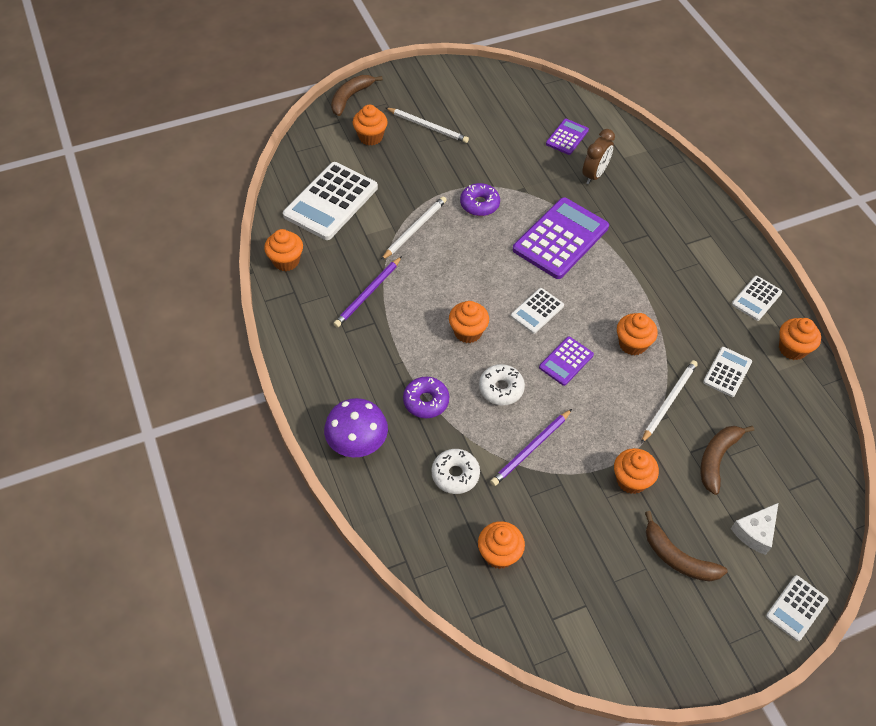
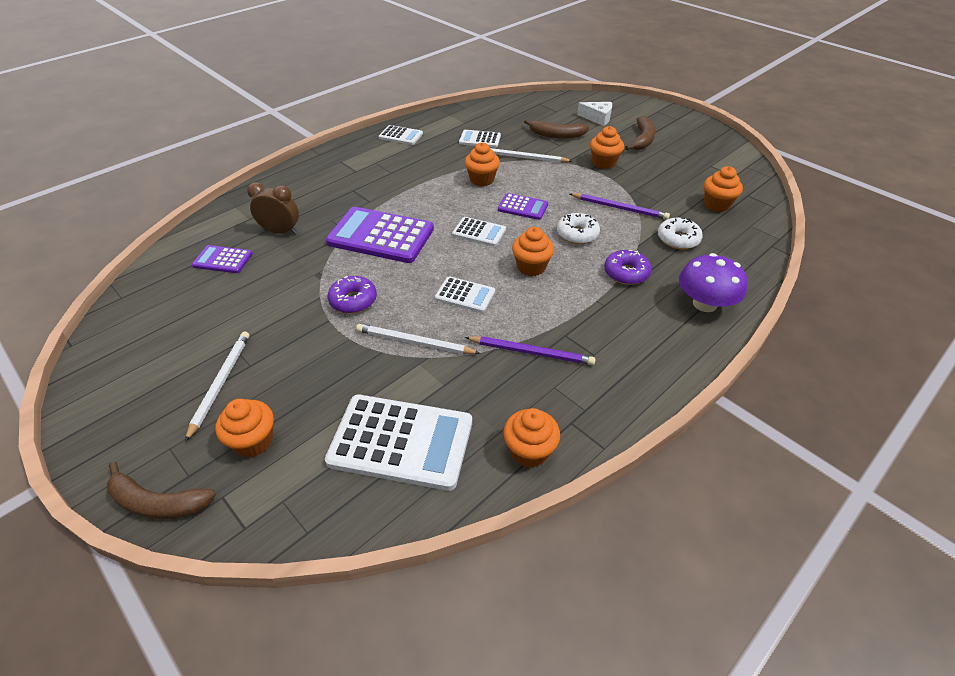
camera: 110 degrees left, 10 degrees down
white calculator [766,575,828,641] -> white calculator moved to [435,276,495,313]
orange cupcake [779,318,821,360] -> none

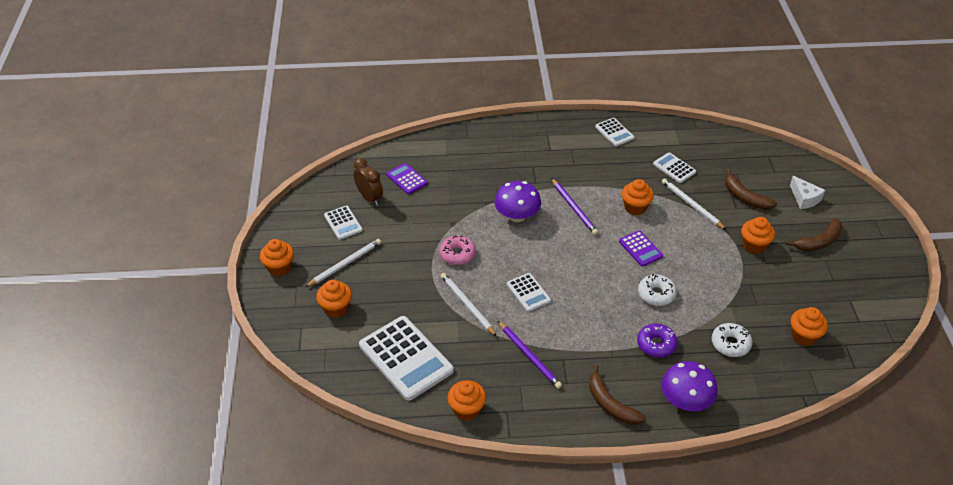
camera: 40 degrees right, 0 degrees up
brown banana [107,461,216,519] -> brown banana moved to [589,365,646,425]
brown clock [247,182,299,234] -> brown clock moved to [353,158,383,206]
purple calculator [326,207,434,263] -> purple mushroom [494,181,541,222]
purple donut [328,276,377,313] -> pink donut [439,236,476,265]
white calculator [452,217,506,246] -> white calculator moved to [324,206,363,240]
orange cupcake [512,227,554,276] -> orange cupcake moved to [260,239,294,276]
purple pencil [570,193,670,220] -> purple pencil moved to [551,178,598,235]

